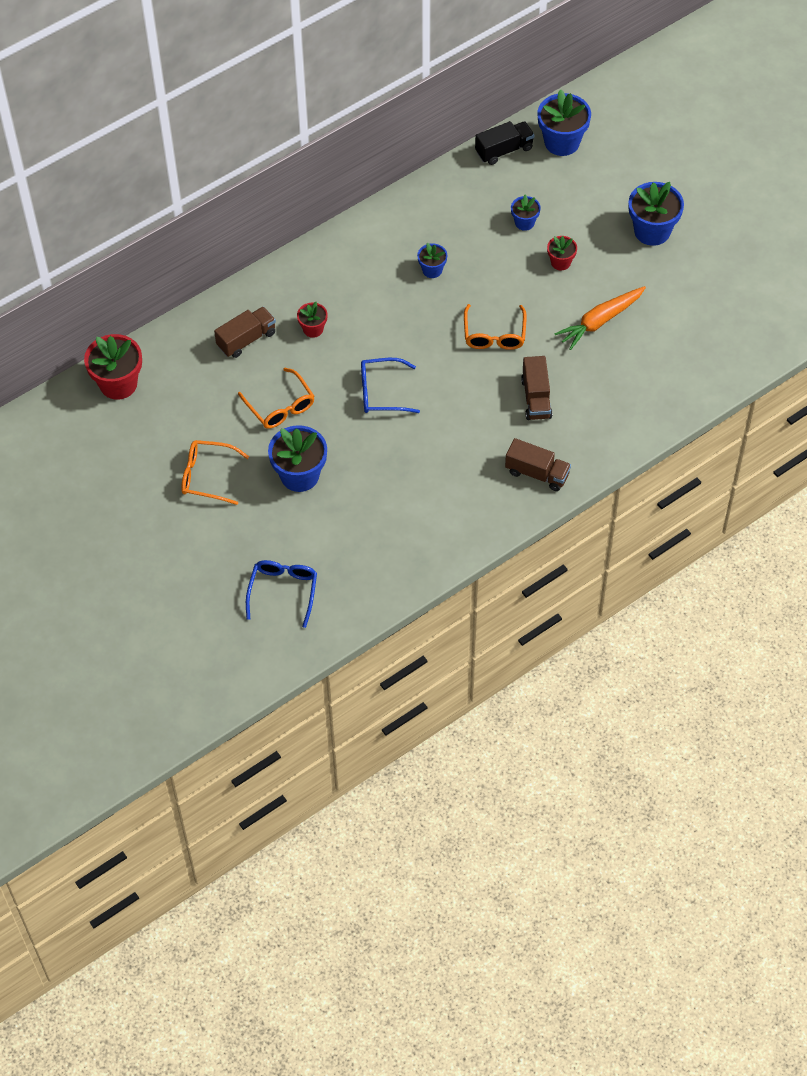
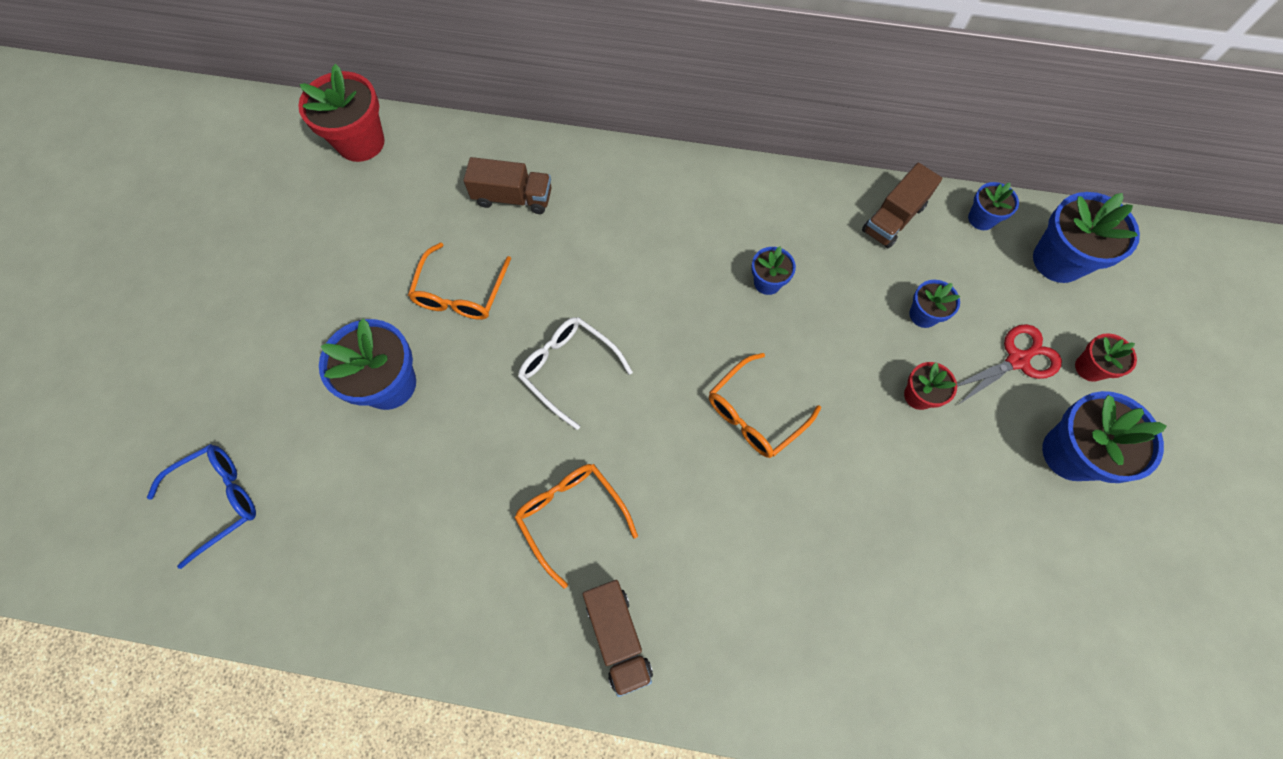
camera: 45 degrees right, 10 degrees up
orange glasses [181,440,249,505] -> orange glasses moved to [514,464,638,589]
red flower pot [297,302,328,338] -> red flower pot moved to [1075,333,1137,382]
blue glasses [361,358,420,413] -> white glasses [518,317,633,430]
black truck [475,121,534,165] -> blue flower pot [968,182,1019,230]
brown truck [521,356,552,420] -> brown truck moved to [862,163,942,249]
orange carrot [554,286,646,350] -> none
none -> red scissors [957,324,1062,405]

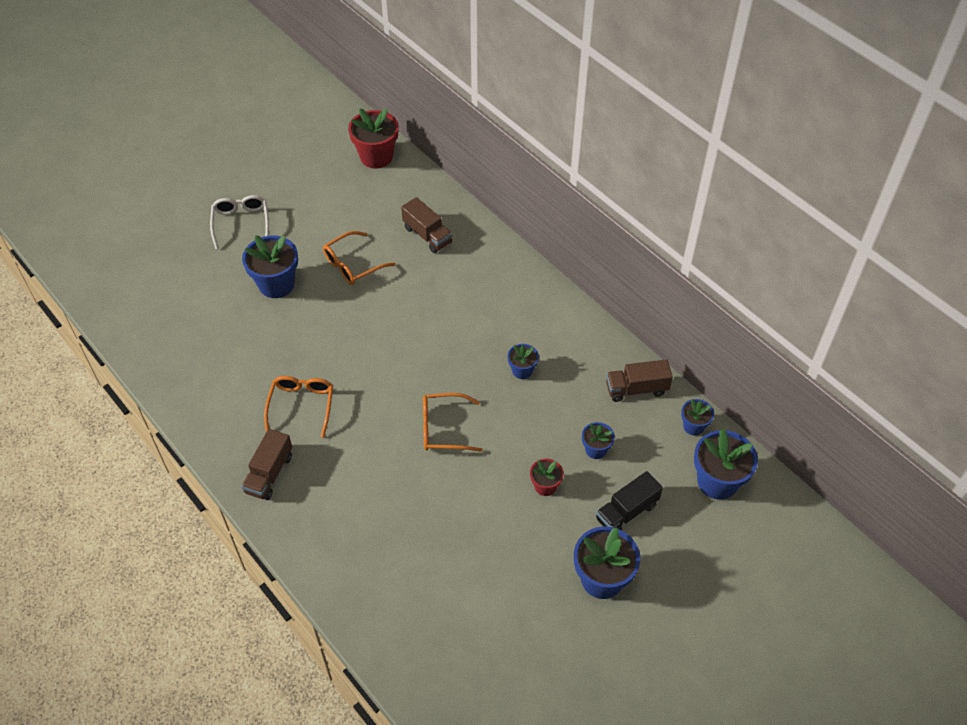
camera: 40 degrees right, 15 degrees down
blue glasses [147,444,256,569] -> none
white glasses [518,317,633,430] -> white glasses moved to [210,195,269,249]
red scissors [957,324,1062,405] -> black truck [596,471,663,530]
red flower pot [1075,333,1137,382] -> none

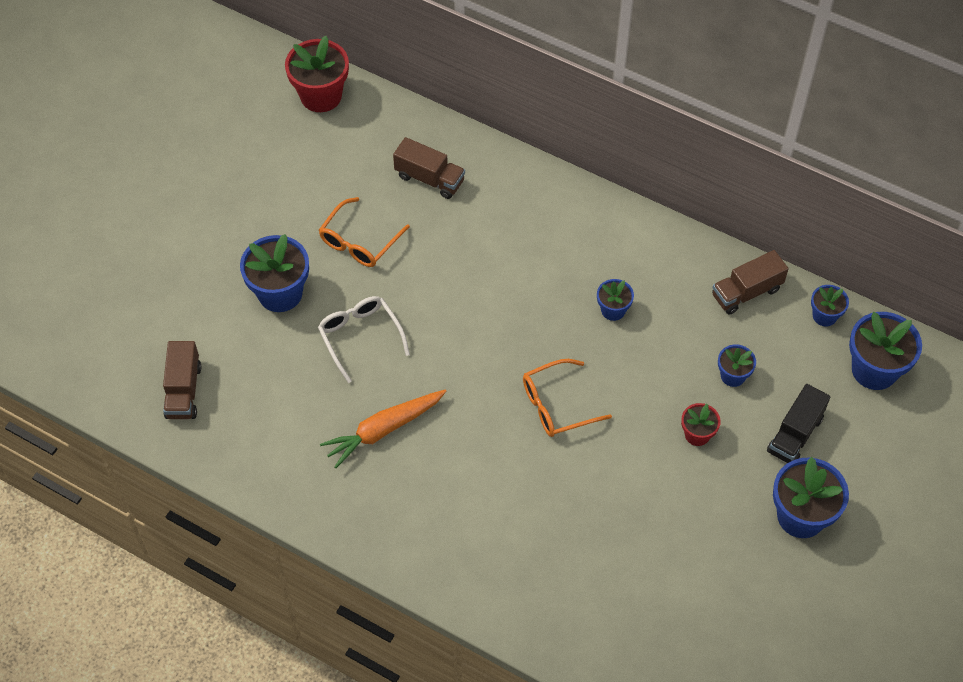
camera: 20 degrees left, 5 degrees up
white glasses [210,195,269,249] -> white glasses moved to [318,296,410,383]
brown truck [241,429,292,500] -> brown truck moved to [163,341,201,419]
orange glasses [264,376,333,438] -> orange carrot [320,390,446,468]

